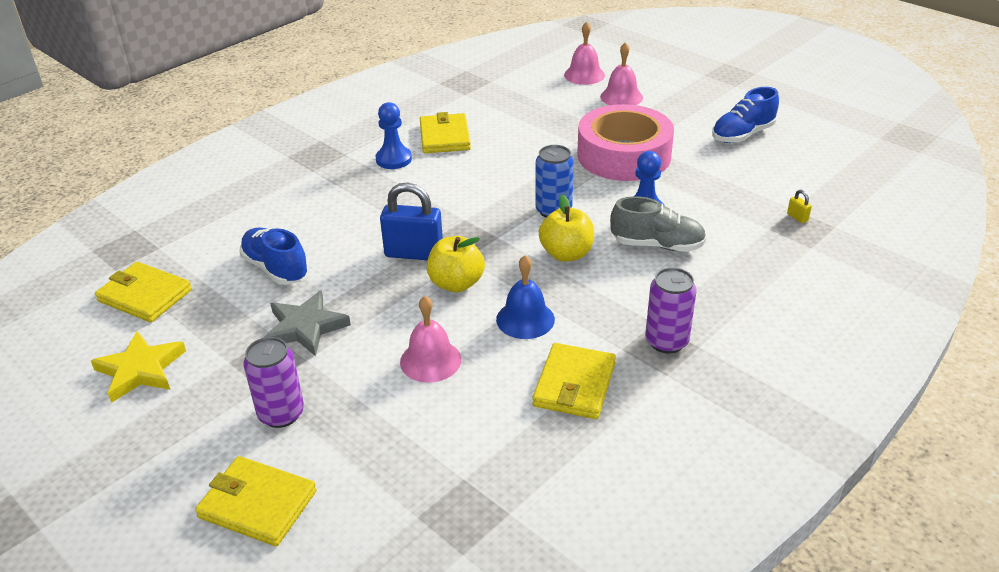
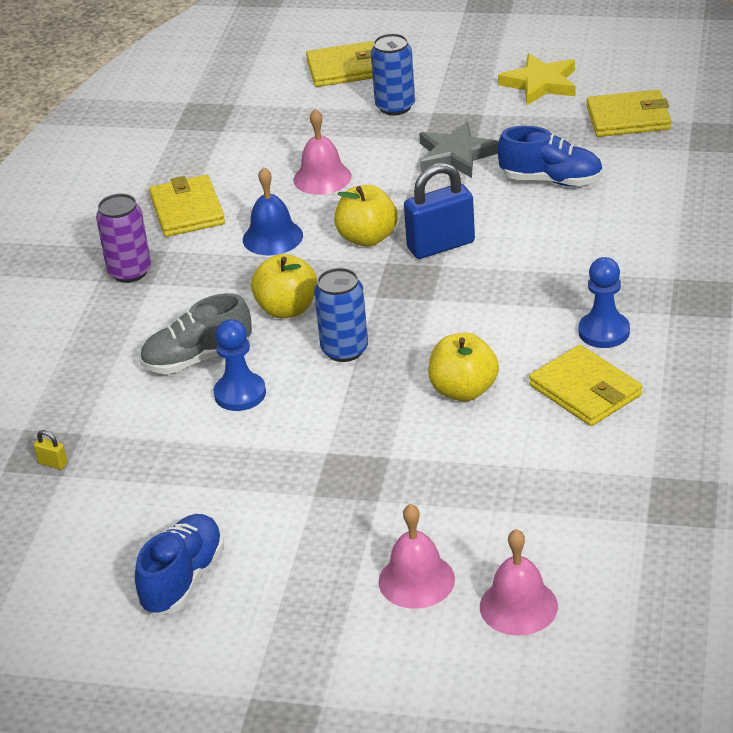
camera: 150 degrees right, 0 degrees up
purple can [243,337,304,428] -> blue can [371,33,415,115]
pink tape [577,104,674,181] -> none
none -> yellow apple [428,333,499,401]

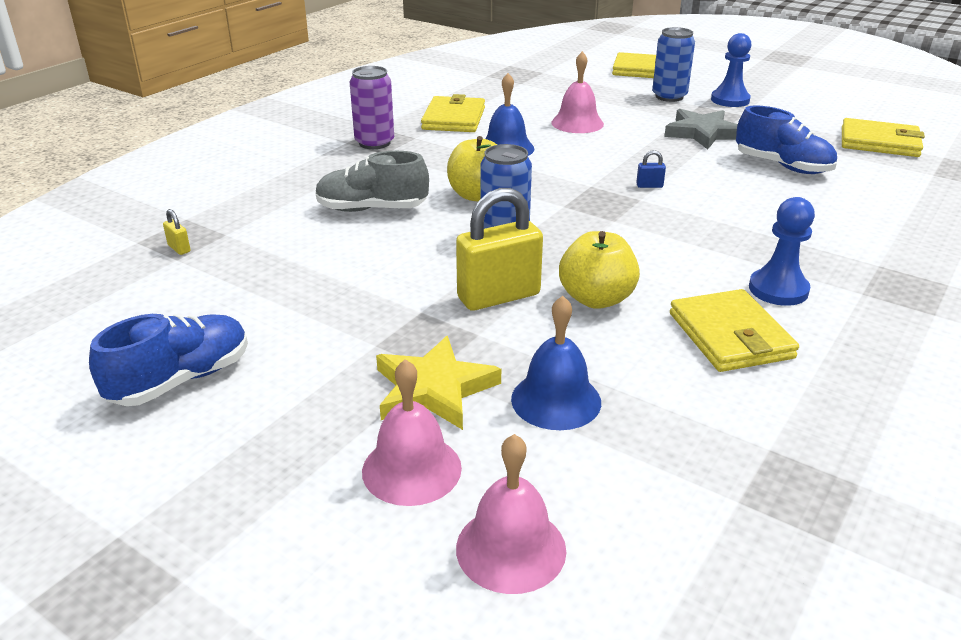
camera: 20 degrees right, 5 degrees down
blue pawn [213,319,266,411] -> blue pawn moved to [711,33,751,107]
yellow apple [334,185,398,247] -> none
blue padlock [404,163,475,259] -> blue padlock [636,150,666,188], size x0.40
yellow star [498,53,575,105] -> yellow star moved to [376,336,501,430]
none -> yellow padlock [456,188,543,311]
none -> blue bell [511,296,601,430]

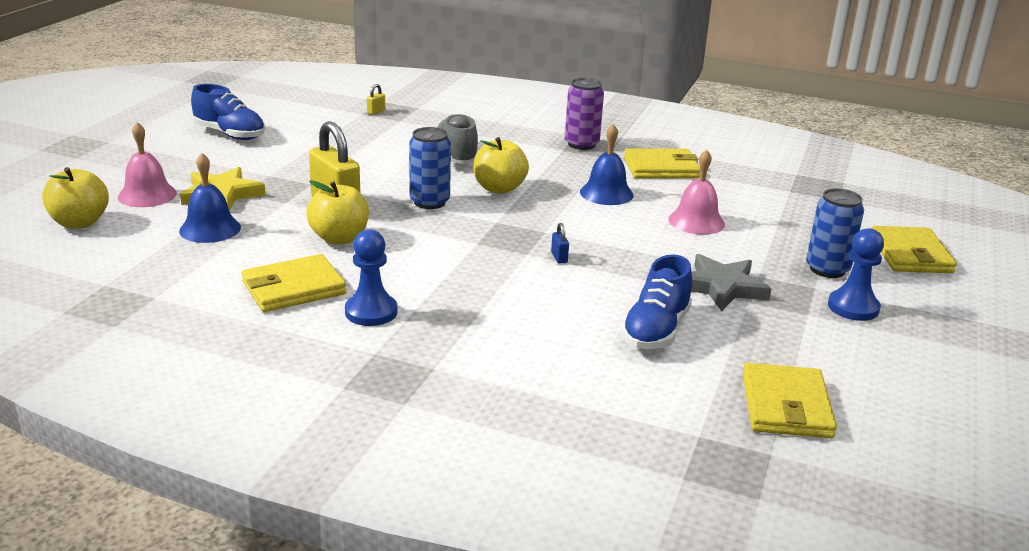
camera: 75 degrees right, 5 degrees down
pink bell [456,434,566,594] -> yellow apple [42,167,109,229]

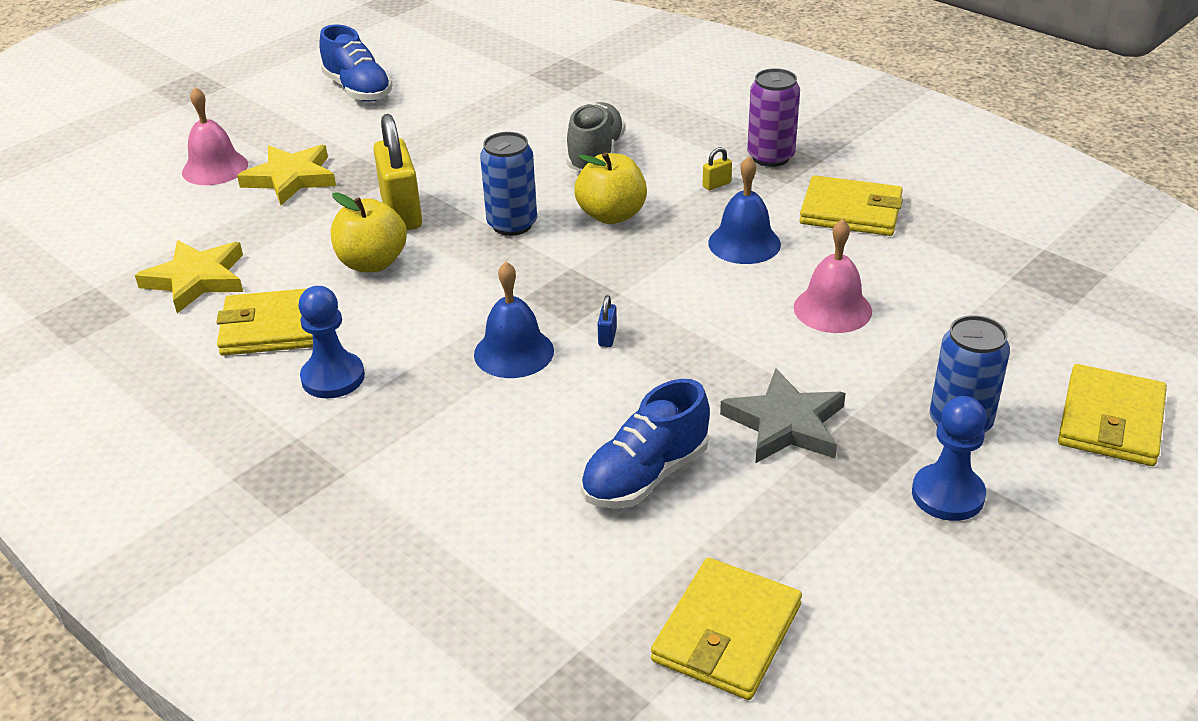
camera: 25 degrees right, 10 degrees up
yellow apple [42,167,109,229] -> none
blue bell [179,153,241,243] -> blue bell moved to [474,262,554,378]
yellow padlock [367,84,385,115] -> yellow padlock moved to [703,147,732,190]
none -> yellow star [135,240,243,313]

